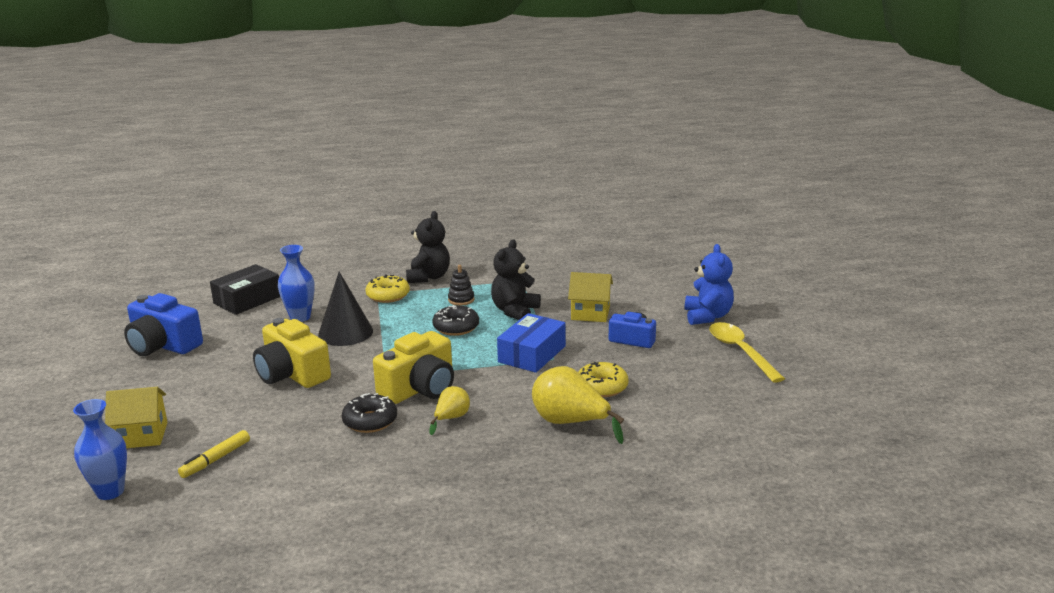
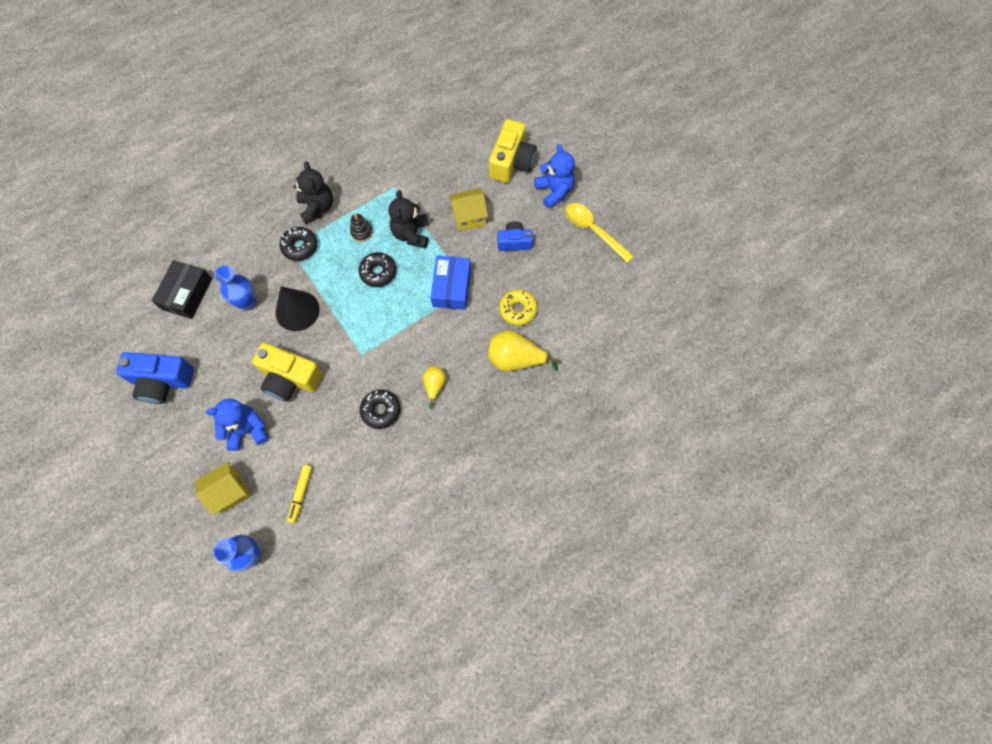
camera: 25 degrees left, 45 degrees up
yellow donut [365,274,410,303] -> black donut [279,227,317,261]
yellow camera [373,331,454,404] -> yellow camera moved to [489,119,537,183]
none -> blue teddy bear [206,399,269,451]

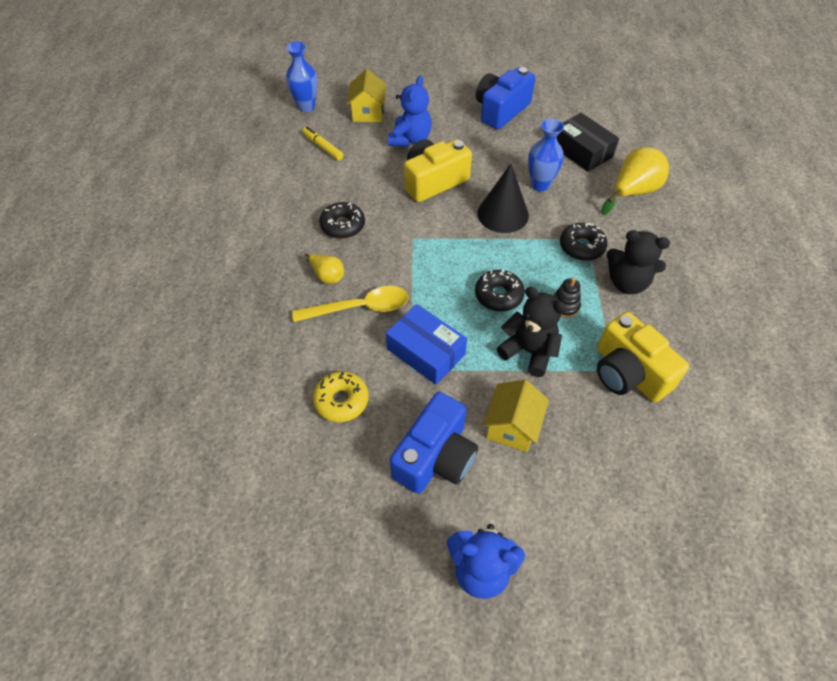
camera: 125 degrees right, 15 degrees down
yellow pear [488,330,559,372] -> yellow pear moved to [601,147,669,215]
yellow camera [489,119,537,183] -> yellow camera moved to [597,312,689,402]
blue camera [498,221,533,251] -> blue camera [390,392,478,494], size x1.63
yellow spoon [565,203,634,263] -> yellow spoon moved to [292,286,408,322]

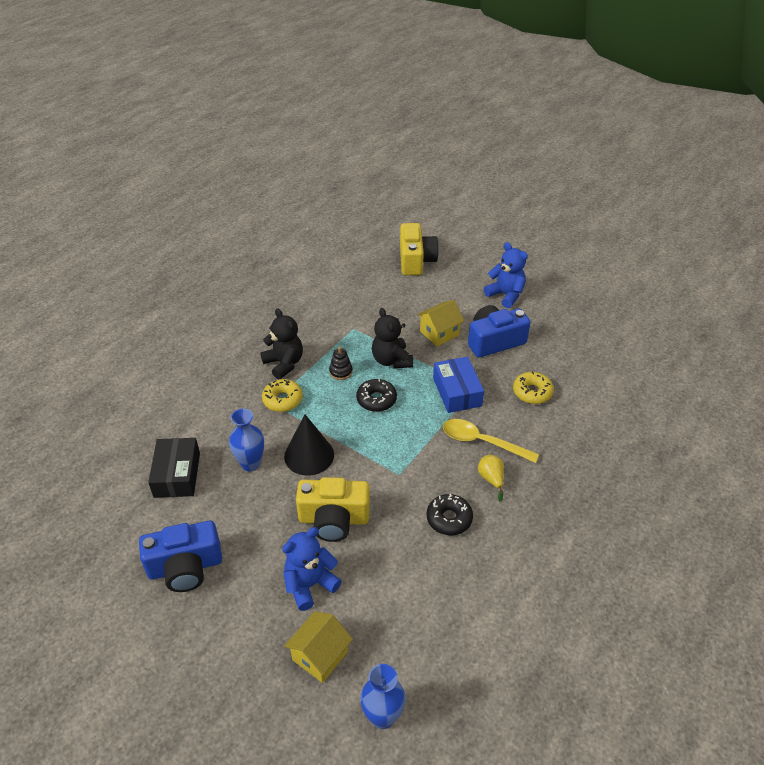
camera: 145 degrees left, 10 degrees down
yellow marker [303,127,344,161] -> none
black donut [560,223,607,261] -> yellow donut [262,379,303,412]
yellow camera [597,312,689,402] -> yellow camera moved to [400,223,439,275]
yellow pear [601,147,669,215] -> none

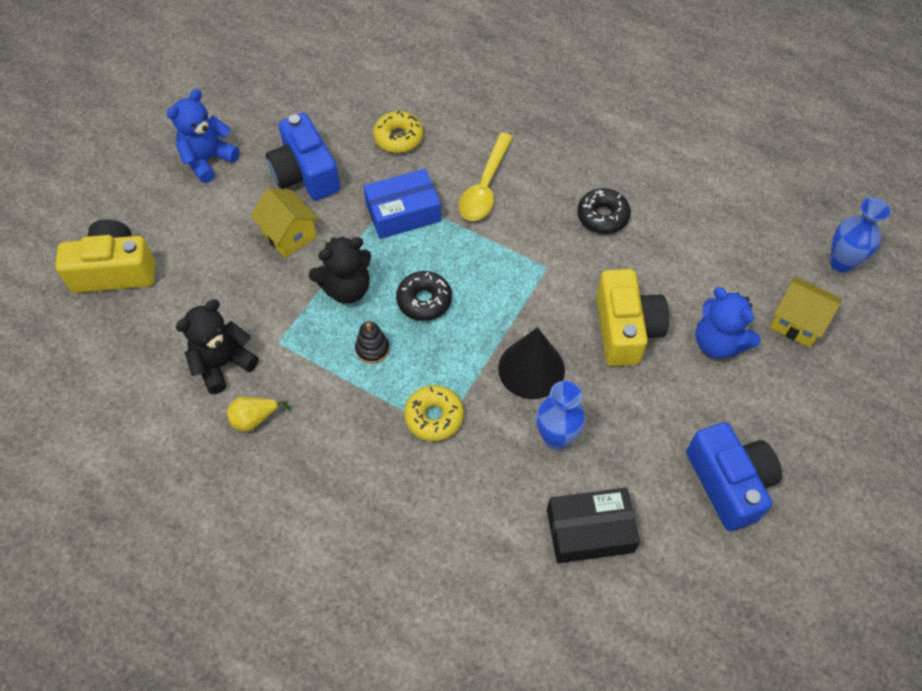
camera: 95 degrees left, 15 degrees up
black teddy bear [260,308,303,379] -> black teddy bear moved to [176,300,259,394]
yellow pear [478,455,504,502] -> yellow pear moved to [227,397,291,432]

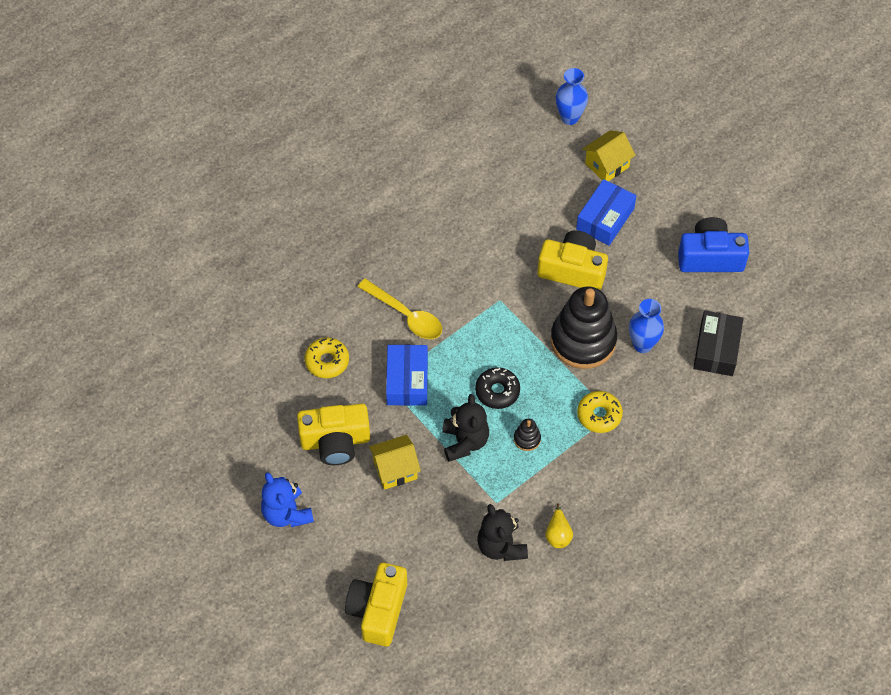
camera: 70 degrees left, 0 degrees up
blue camera [266,113,340,201] -> yellow camera [297,404,370,465]
black cone [498,327,565,399] -> black stacking toy [551,286,617,369]
black donut [577,188,631,234] -> none
blue teddy bear [695,287,761,359] -> blue box [576,179,637,246]

